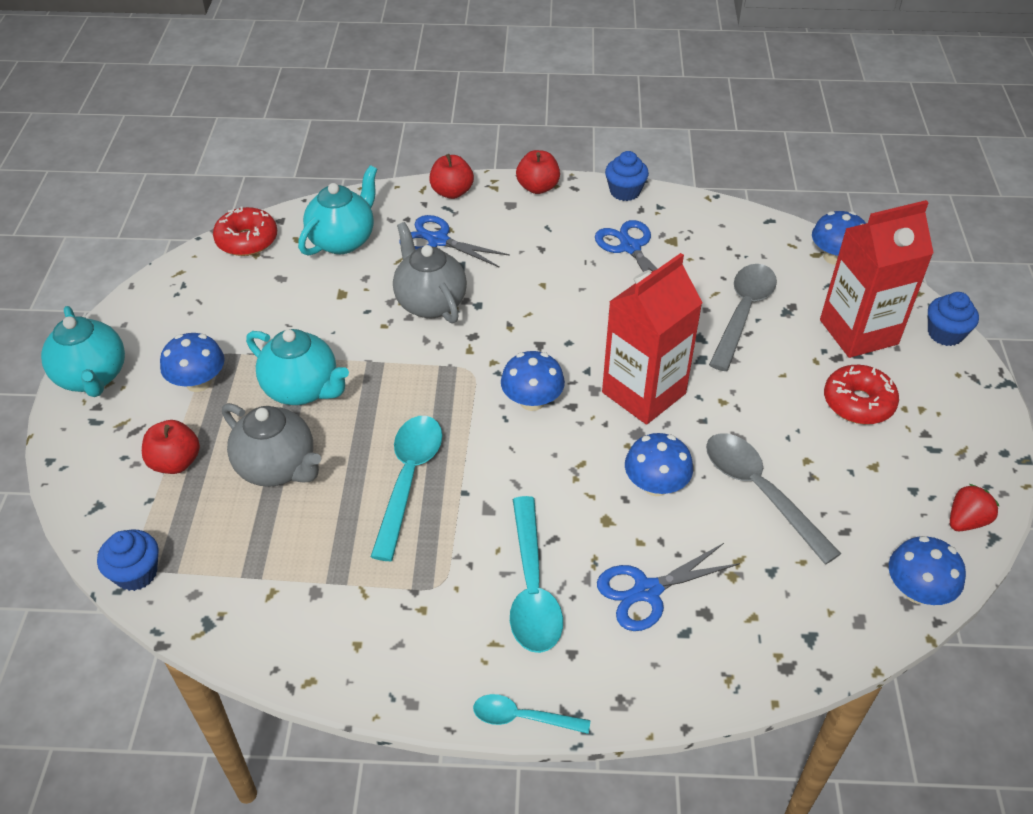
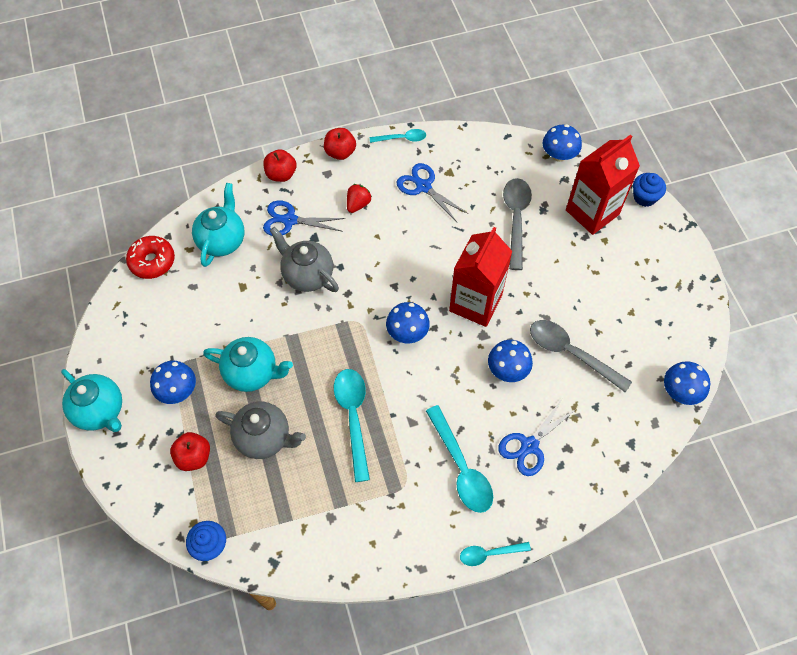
camera: 20 degrees left, 15 degrees up
blue cupcake [605,151,649,201] -> turquoise spoon [370,129,426,143]
red donut [824,365,899,425] -> none
red strawberry [950,484,999,531] -> red strawberry moved to [347,184,372,213]

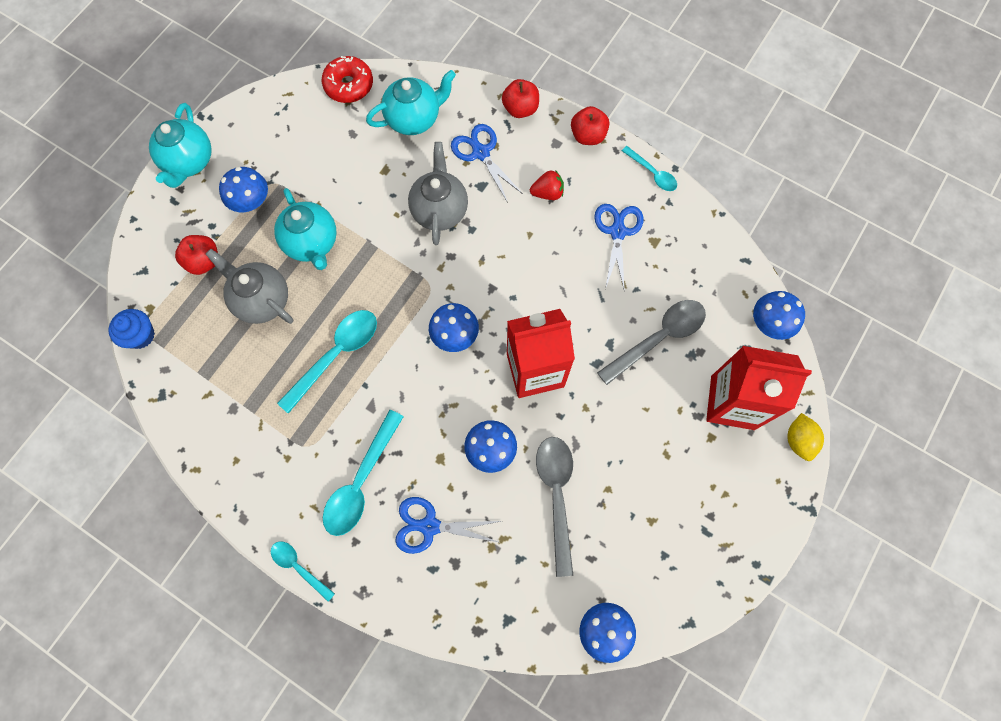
camera: 50 degrees right, 10 degrees up
grey teapot [215,402,306,459] -> grey teapot turned 150 degrees clockwise [206,249,293,324]
blue cupcake [633,173,666,207] -> yellow lemon [787,413,824,461]

